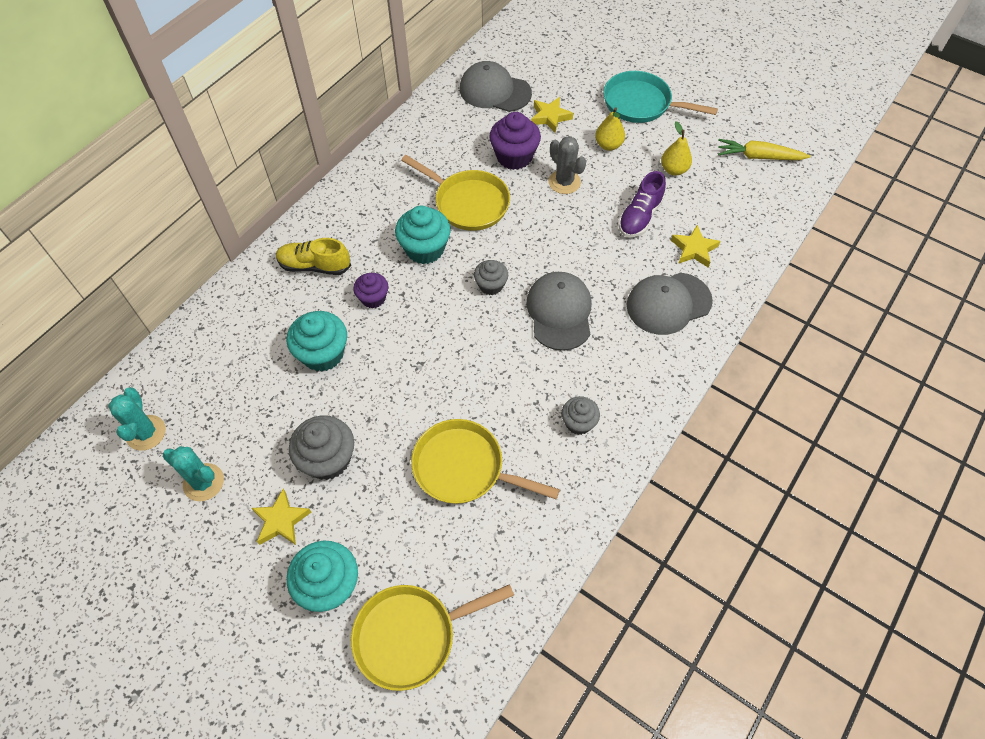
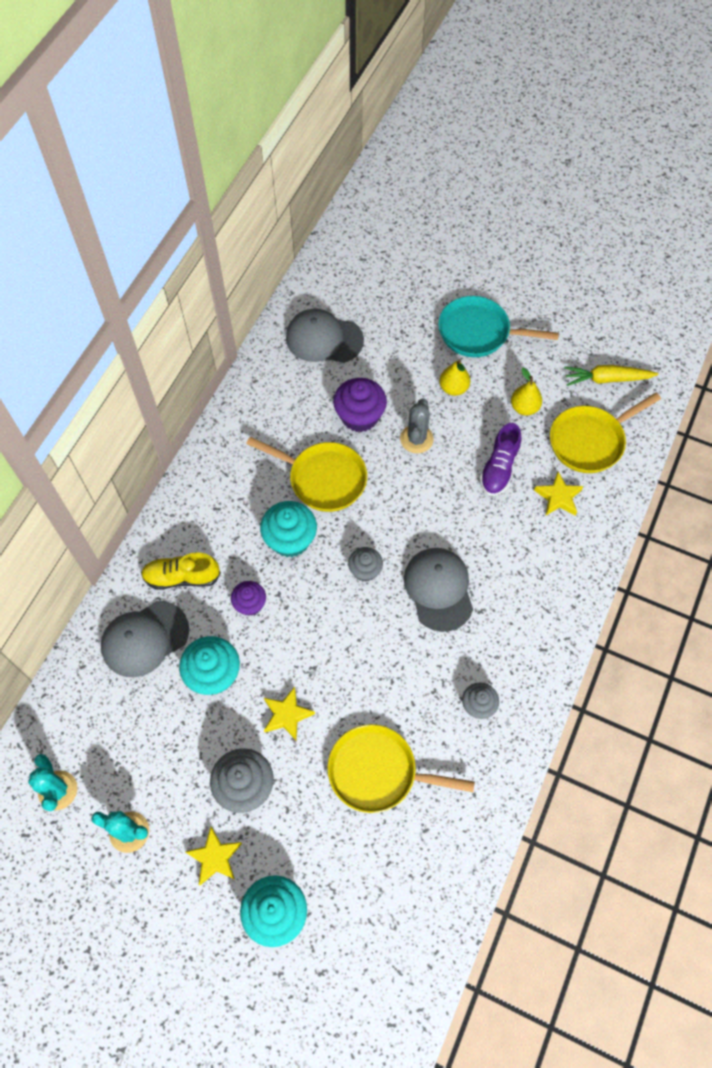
camera: 10 degrees left, 5 degrees up
yellow pan [351,584,514,691] -> yellow pan moved to [550,393,661,473]
yellow star [531,97,573,133] -> yellow star moved to [264,687,315,740]
grey cactus [549,136,586,194] -> grey cactus turned 60 degrees clockwise [400,398,434,453]
grey cap [627,273,713,335] -> grey cap moved to [101,601,189,677]

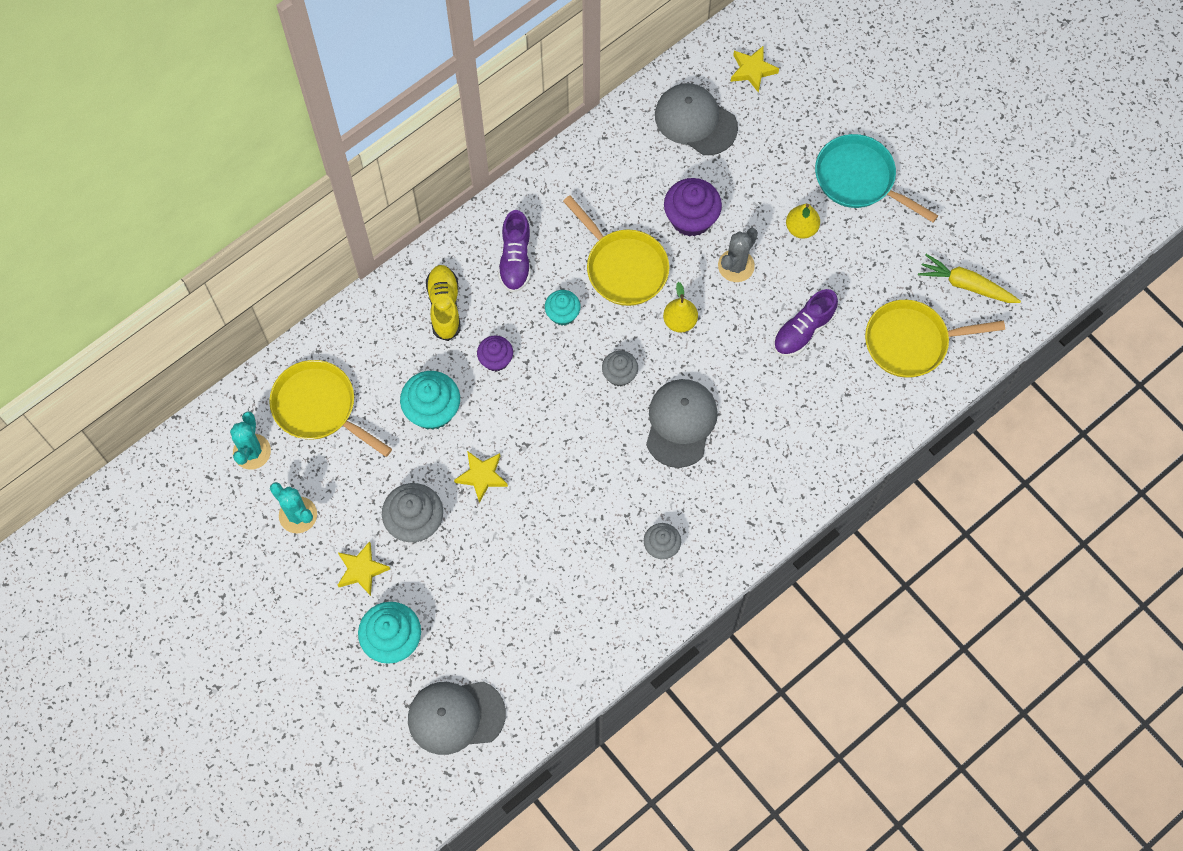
camera: 25 degrees right, 5 degrees up
grey cap [101,601,189,677] -> grey cap moved to [408,681,506,755]
yellow shoe [141,552,221,590] -> yellow shoe turned 60 degrees clockwise [426,265,461,341]
turquoise cupcake [260,501,317,557] -> turquoise cupcake [545,290,581,325], size x0.61
yellow pan [328,724,475,813] -> yellow pan moved to [269,360,392,457]
yellow pear [511,368,542,415] -> yellow pear moved to [663,282,698,333]
yellow star [534,472,584,516] -> yellow star moved to [731,45,779,93]
none -> purple shoe [498,210,531,293]

